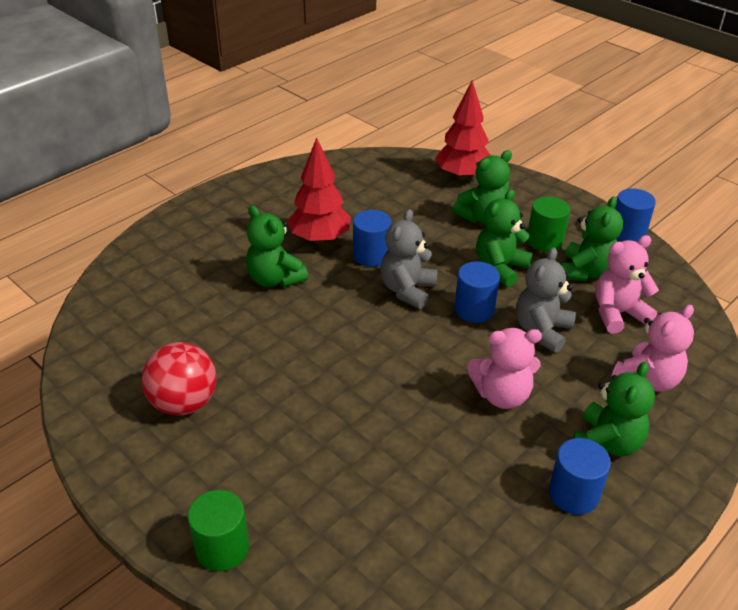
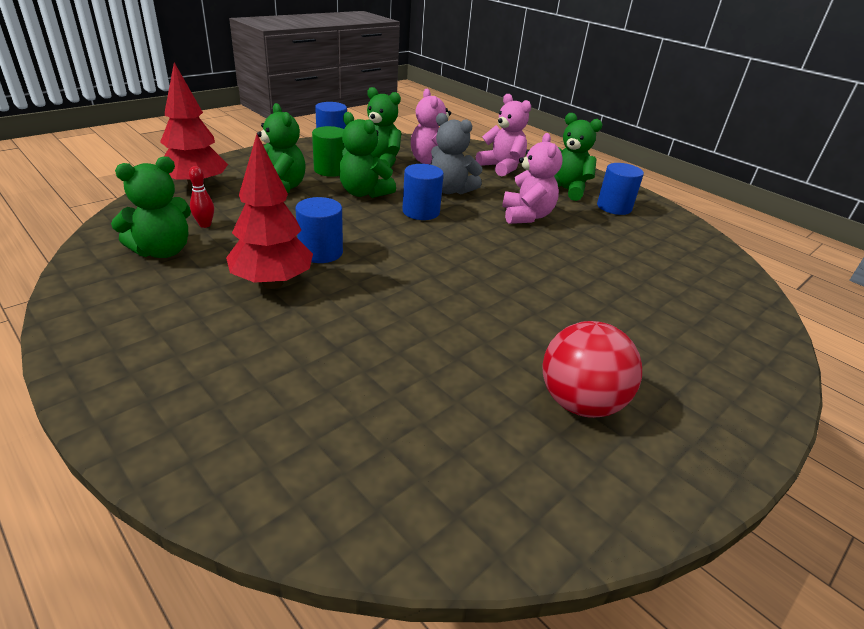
camera: 90 degrees left, 5 degrees down
green cylinder [188,490,249,571] -> none
green teddy bear [246,206,308,288] -> green teddy bear moved to [111,156,191,258]
grey teddy bear [380,209,438,309] -> none
none -> red bowling pin [189,166,214,228]

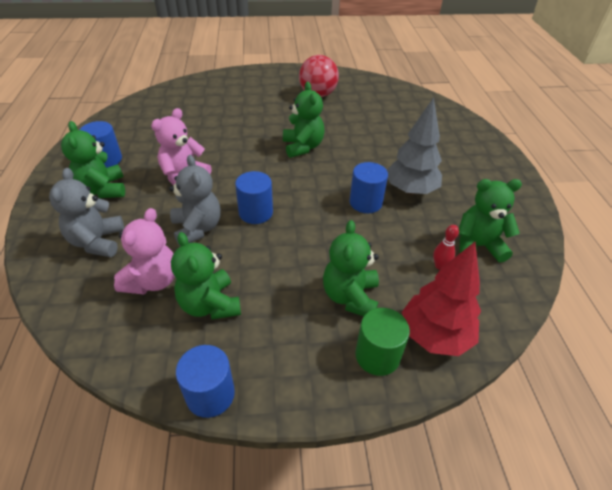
camera: 140 degrees left, 10 degrees up
red tree [226,134,313,289] -> grey tree [387,97,442,195]
green cylinder [312,126,345,177] -> green cylinder moved to [355,308,410,376]
green teddy bear [339,112,396,198] -> green teddy bear moved to [283,82,325,158]
pink teddy bear [476,94,531,176] -> grey teddy bear [49,168,124,257]

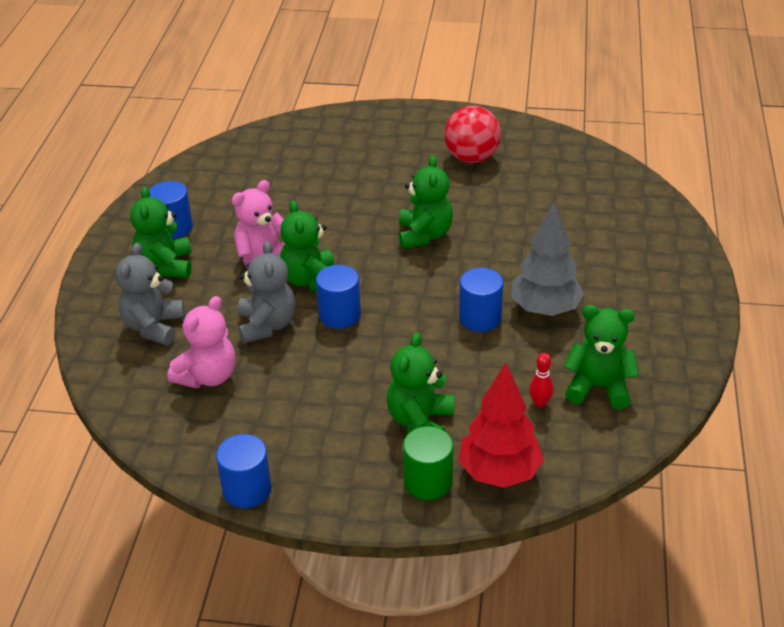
camera: 15 degrees right, 5 degrees down
green teddy bear [171,232,241,320] -> green teddy bear moved to [280,200,334,291]

